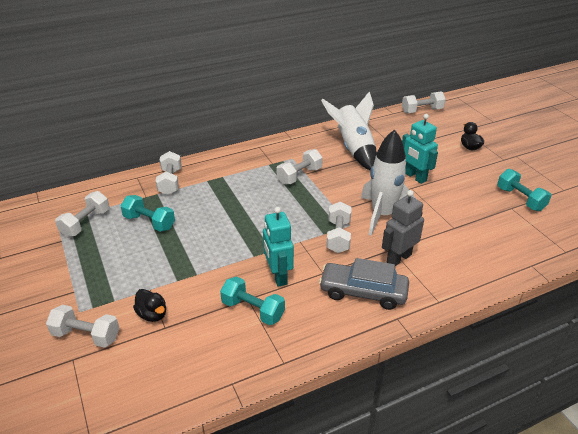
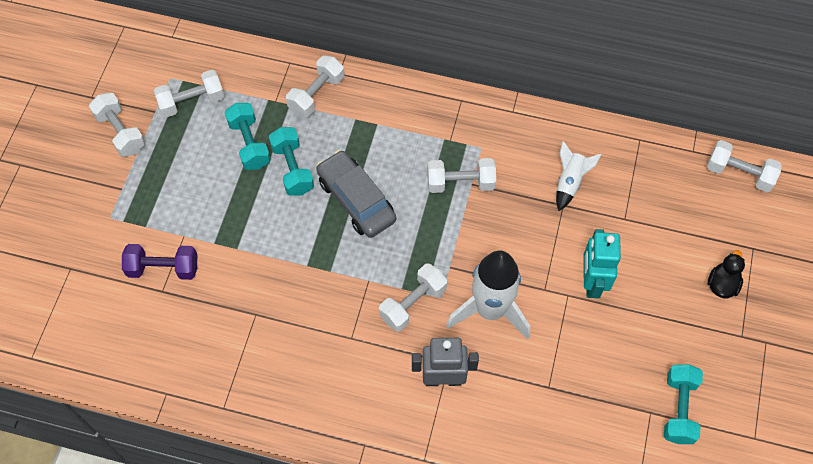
camera: 40 degrees right, 25 degrees up
white dumbbell [46,305,119,348] -> white dumbbell moved to [89,93,145,157]
black duck [133,289,166,322] -> purple dumbbell [122,244,197,280]
turquoise dumbbell [220,276,285,325] -> turquoise dumbbell moved to [269,127,314,196]
turquoise robot [263,207,294,287] -> none
grey car [319,258,409,310] -> grey car moved to [316,150,396,238]
white rocket [321,92,377,170] -> white rocket [556,141,602,211], size x0.51

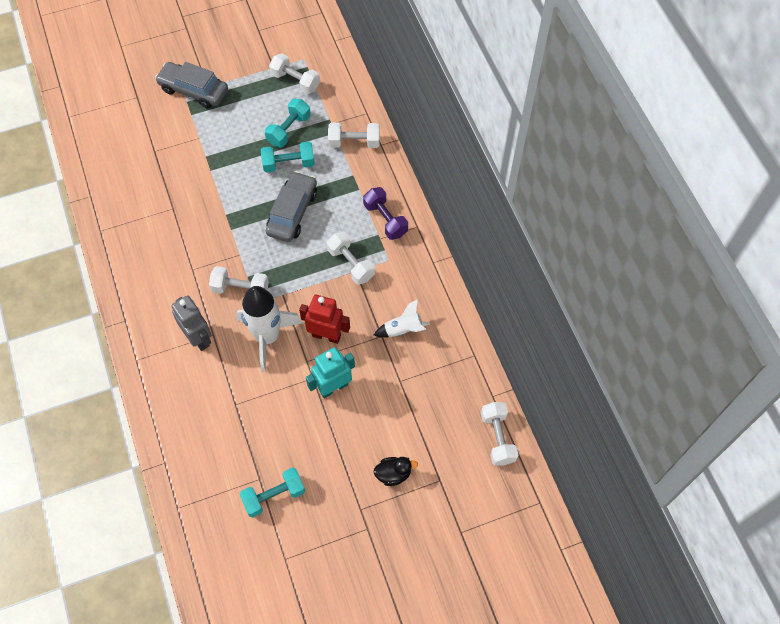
camera: 55 degrees right, 0 degrees up
white dumbbell [89,93,145,157] -> none
purple dumbbell [122,244,197,280] -> purple dumbbell moved to [363,187,408,240]
turquoise dumbbell [269,127,314,196] -> turquoise dumbbell turned 45 degrees clockwise [261,142,315,173]
none -> grey car [155,62,228,109]
none -> red robot [299,295,350,344]

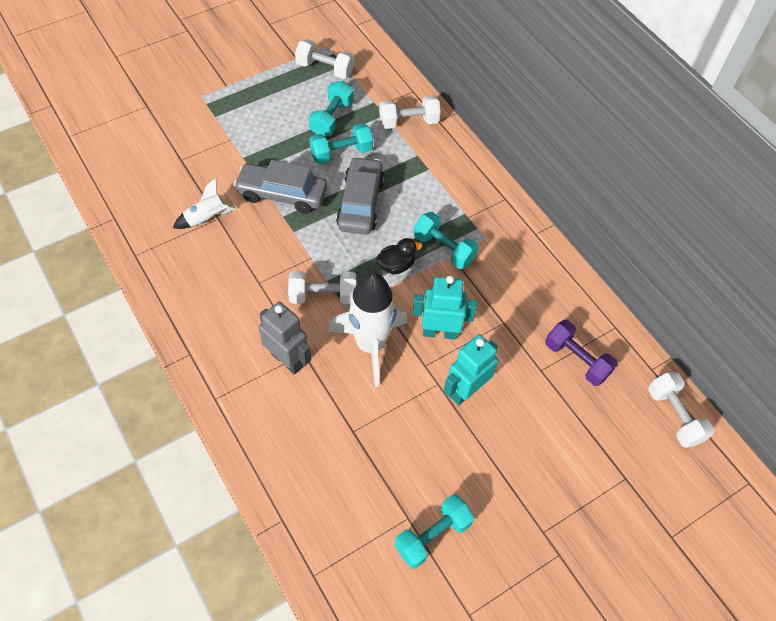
camera: 15 degrees left, 5 degrees down
grey car [155,62,228,109] -> grey car moved to [234,160,327,214]
red robot [299,295,350,344] -> turquoise robot [413,276,477,340]
white dumbbell [327,231,375,285] -> turquoise dumbbell [413,212,479,269]
purple dumbbell [363,187,408,240] -> purple dumbbell moved to [545,320,618,386]
black duck [373,457,418,486] -> black duck moved to [376,238,423,274]
white rocket [374,299,430,337] -> white rocket moved to [173,178,236,229]

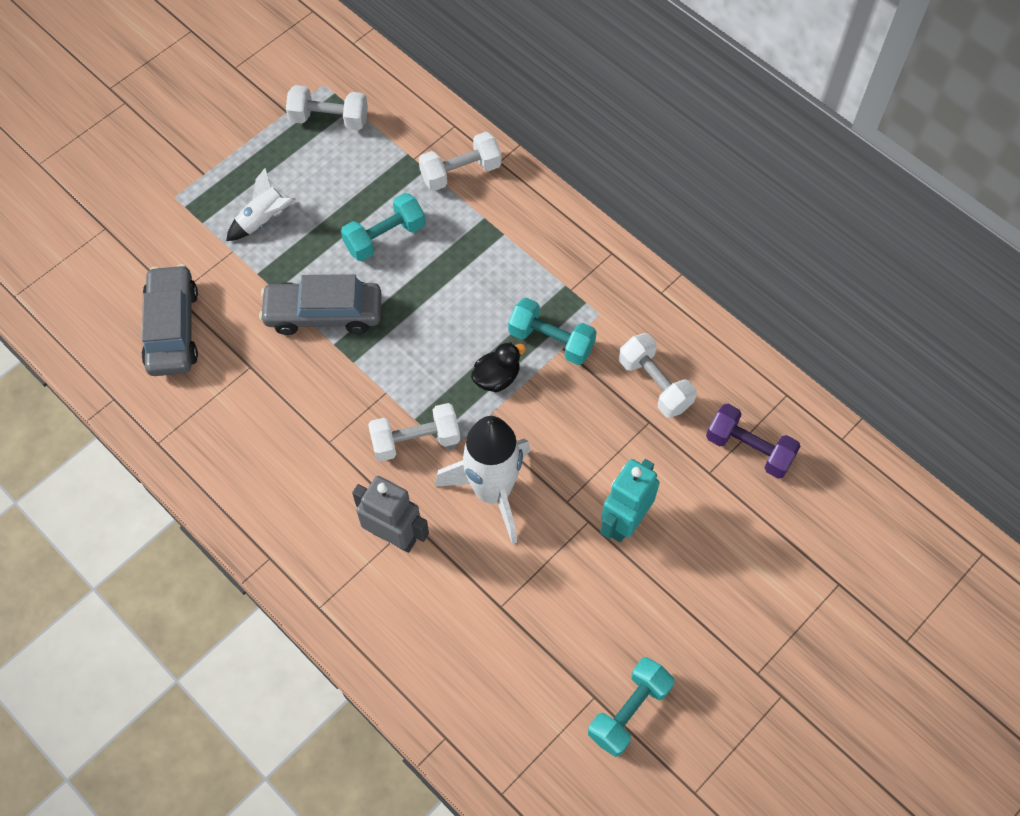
camera: 10 degrees left, 5 degrees up
white rocket [173,178,236,229] -> white rocket moved to [226,168,296,241]
turquoise dumbbell [309,81,353,136] -> none
grey car [336,156,384,234] -> grey car moved to [141,264,198,376]
turquoise robot [413,276,477,340] -> none
white dumbbell [648,372,715,448] -> white dumbbell moved to [619,333,697,418]

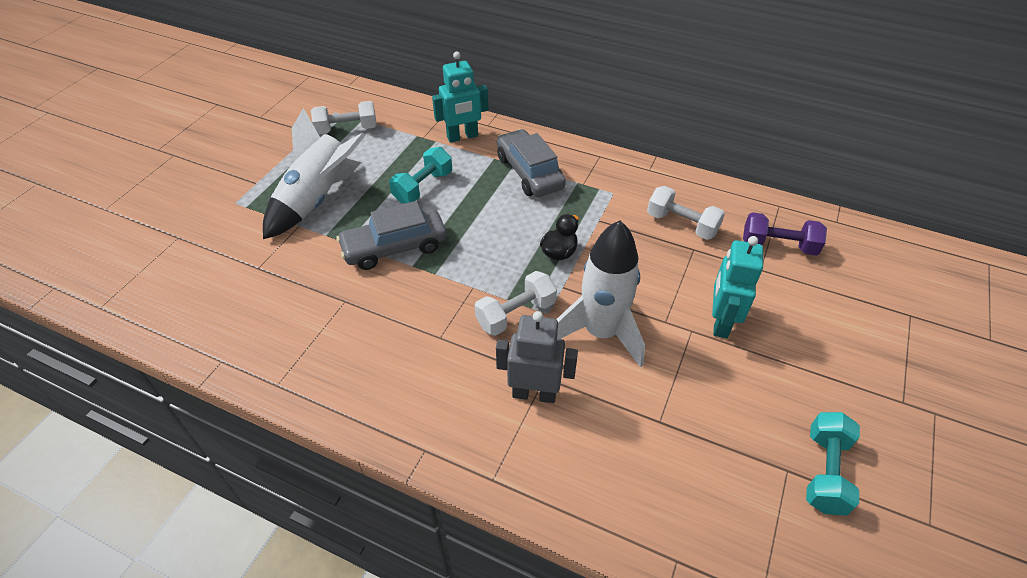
camera: 20 degrees left, 15 degrees down
grey car [141,264,198,376] -> grey car moved to [497,129,566,197]
white rocket [226,168,296,241] -> white rocket [263,108,366,239], size x1.96
white dumbbell [419,132,501,191] -> turquoise robot [432,52,488,143]
turquoise dumbbell [508,298,597,365] -> none

